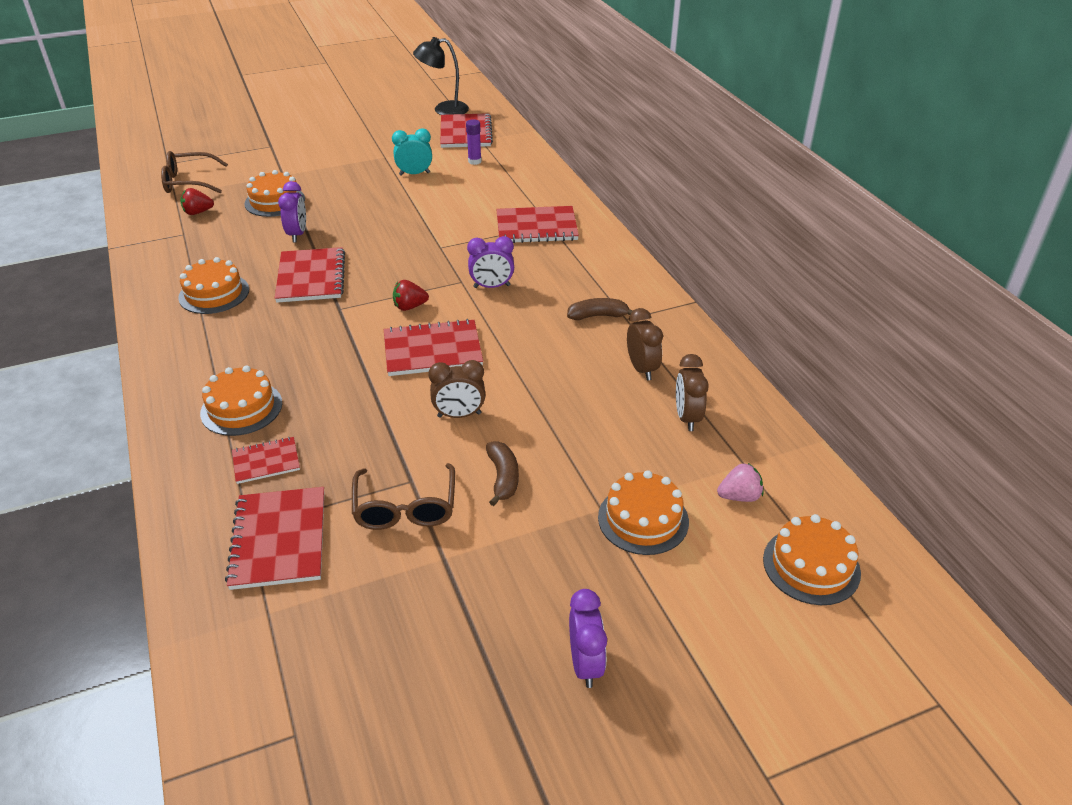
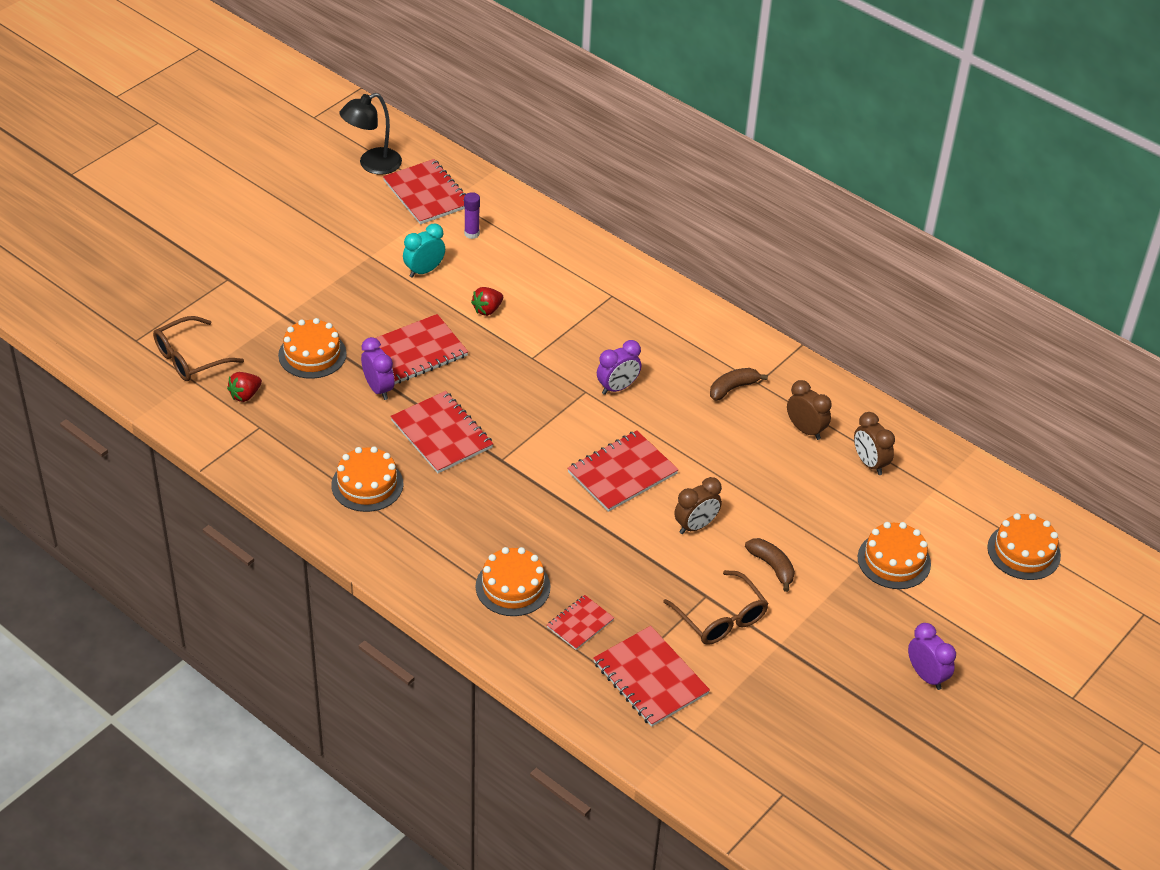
camera: 30 degrees left, 5 degrees up
red strawberry [393,280,429,311] -> red strawberry moved to [471,287,503,316]
red notebook [496,206,579,243] -> red notebook moved to [376,314,468,385]
pink strawberry [717,463,763,502] -> none

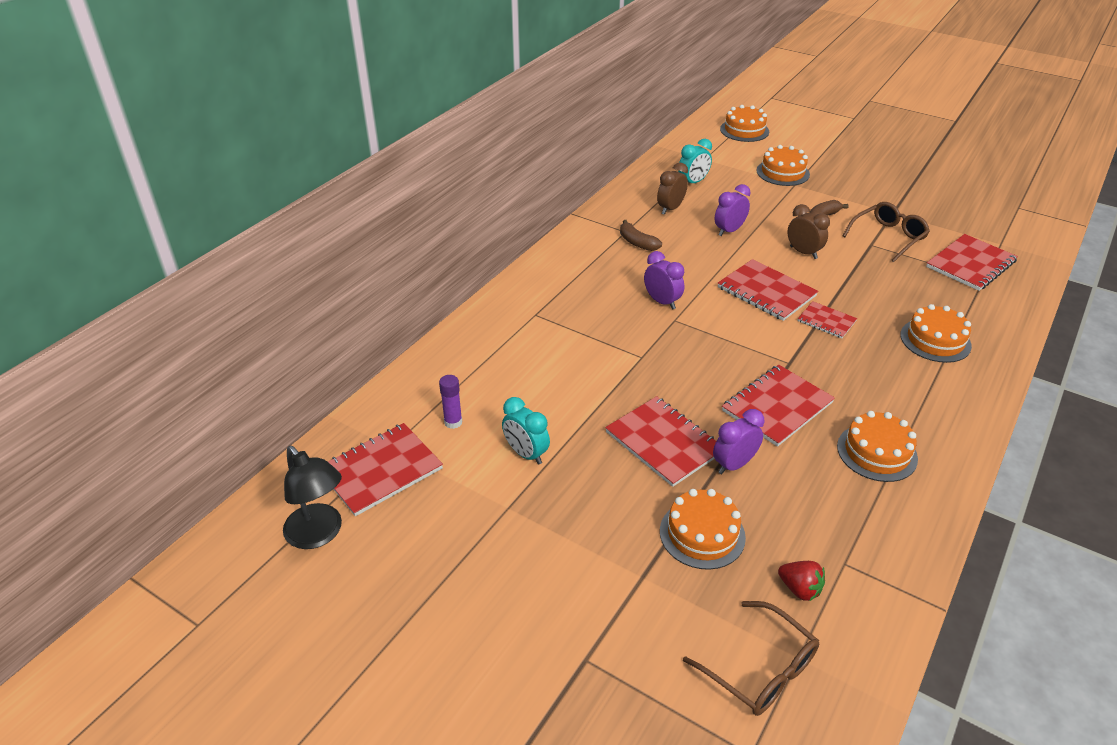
camera: 95 degrees left, 5 degrees down
red strawberry [471,287,503,316] -> none
red notebook [547,595,614,650] -> red notebook moved to [798,301,857,338]
brown clock [854,412,895,475] -> turquoise clock [678,139,712,183]
purple clock [908,623,956,690] -> purple clock moved to [715,184,750,236]

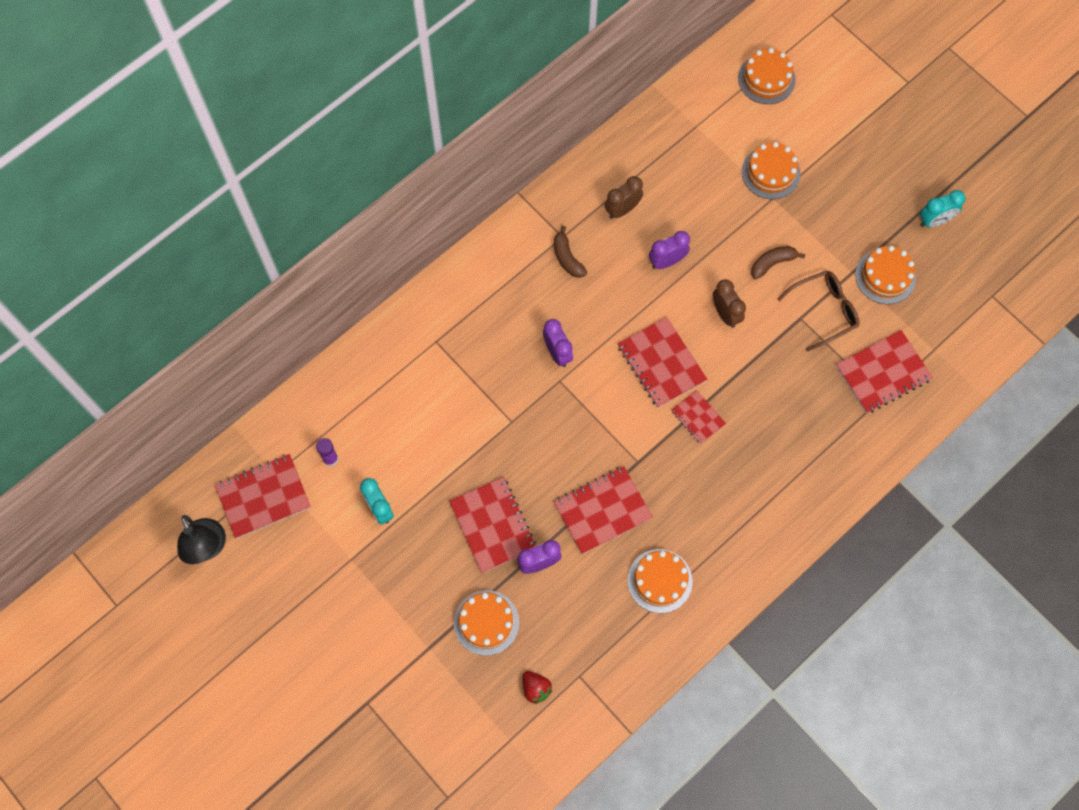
camera: 15 degrees right, 30 degrees up
turquoise clock [678,139,712,183] -> turquoise clock moved to [920,190,966,227]
brown glasses [683,601,819,716] -> none
orange cake [900,304,972,363] -> orange cake moved to [855,245,916,304]

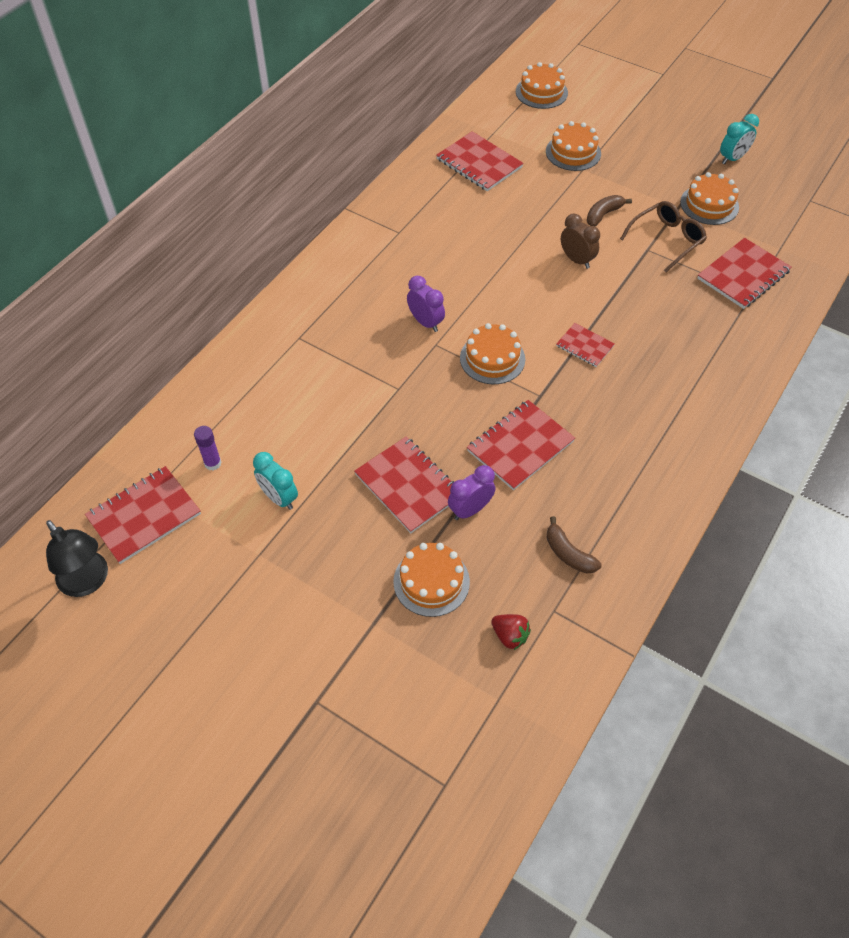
camera: 15 degrees left, 15 degrees down
brown banana [554,226,587,278] -> brown banana moved to [546,516,602,574]
brown clock [605,176,643,219] -> none
red notebook [618,317,708,408] -> red notebook moved to [436,131,524,191]
orange cake [628,549,692,613] -> orange cake moved to [460,323,525,384]
purple clock [649,231,690,269] -> none

